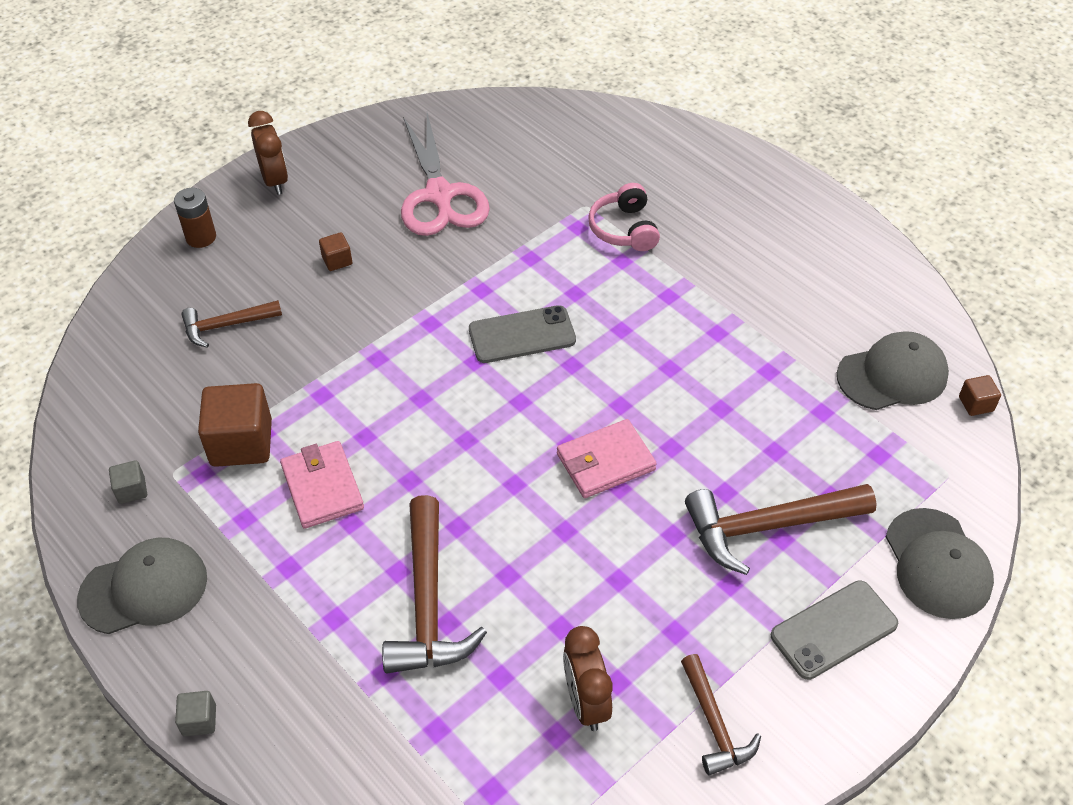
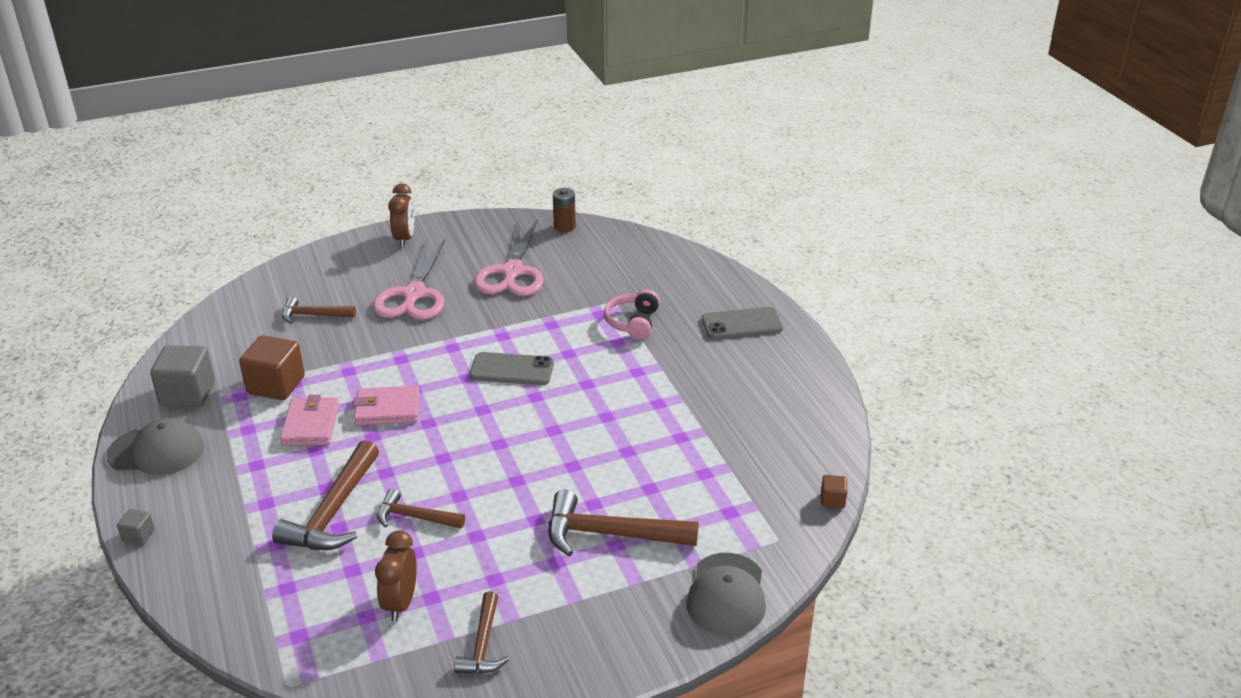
camera: 20 degrees right, 15 degrees down
grey cube [109,460,147,504] -> grey cube [150,345,215,407], size x2.10
brown battery [174,188,216,248] -> brown battery moved to [553,188,576,232]
brown cube [319,232,352,271] -> pink scissors [373,239,445,320]
pink wallet [557,419,657,498] -> pink wallet moved to [353,386,420,425]
grey phone [771,580,898,680] -> grey phone moved to [702,307,783,339]
grey cap [837,331,949,410] -> none
none -> brown hammer [377,489,465,529]

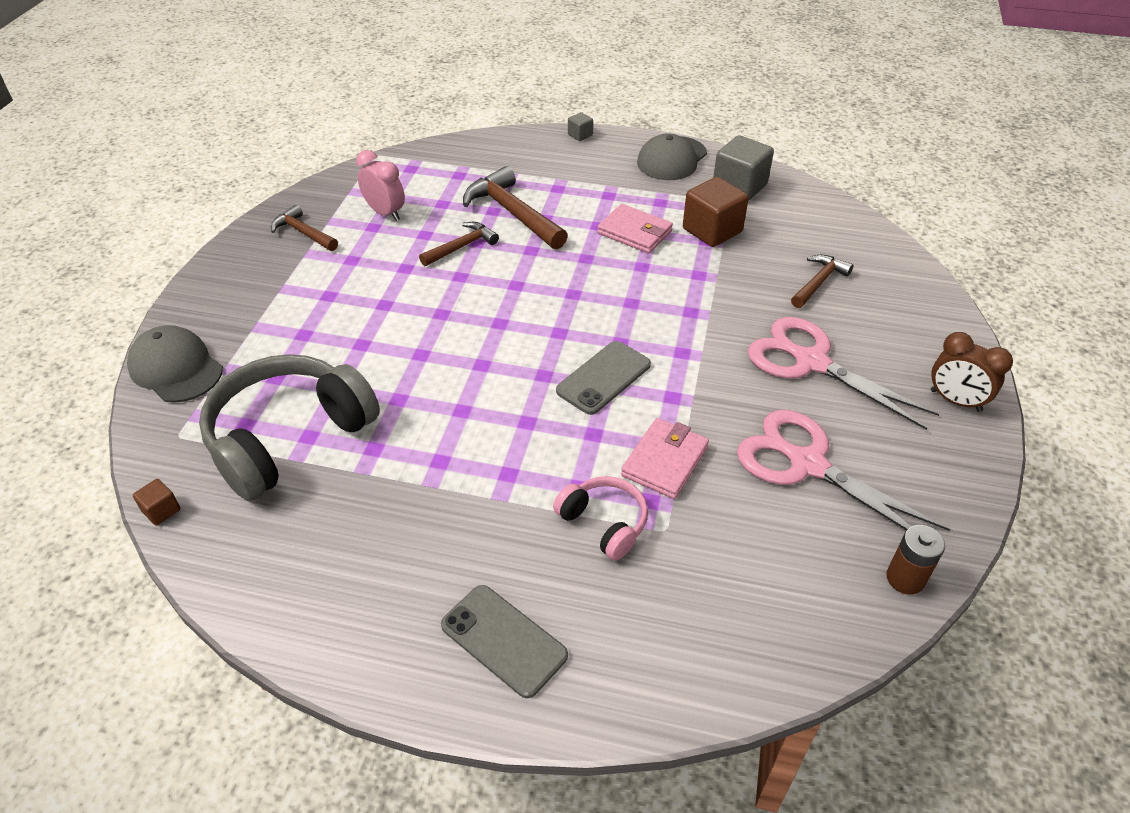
camera: 125 degrees right, 10 degrees up
pink wallet [353,386,420,425] -> pink wallet moved to [621,418,709,499]
brown clock [375,530,417,621] -> pink clock [356,150,405,221]
brown hammer [548,490,699,556] -> none
grey phone [702,307,783,339] -> grey phone turned 75 degrees counterclockwise [441,585,568,698]
none -> grey headphones [199,354,380,501]

